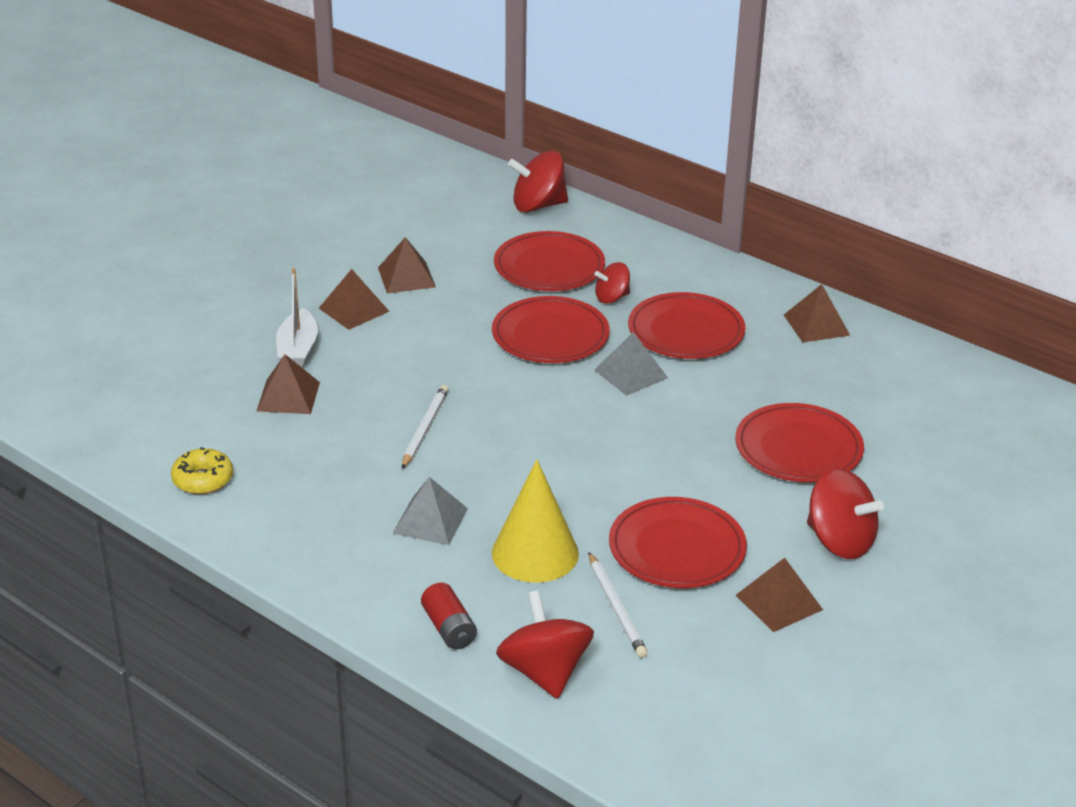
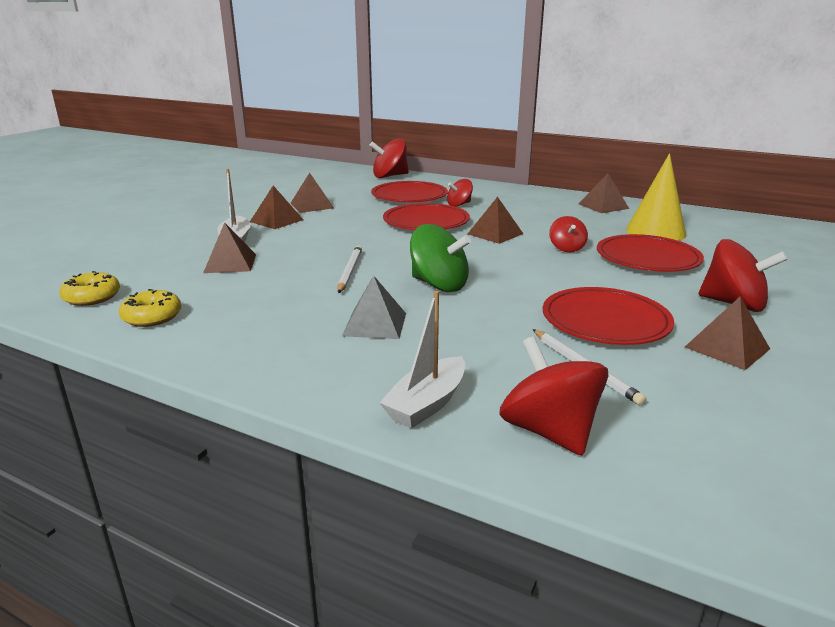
camera: 10 degrees left, 10 degrees down
red battery [421,583,477,649] -> white boat [379,291,465,429]
yellow cone [492,459,579,583] -> yellow cone moved to [626,153,686,241]
grey pyramid [594,332,668,396] -> brown pyramid [468,197,523,244]
red plate [628,292,746,359] -> none
none -> yellow donut [59,271,120,306]
none -> green spinning top [410,224,471,292]
none -> red spinning top [549,216,588,252]

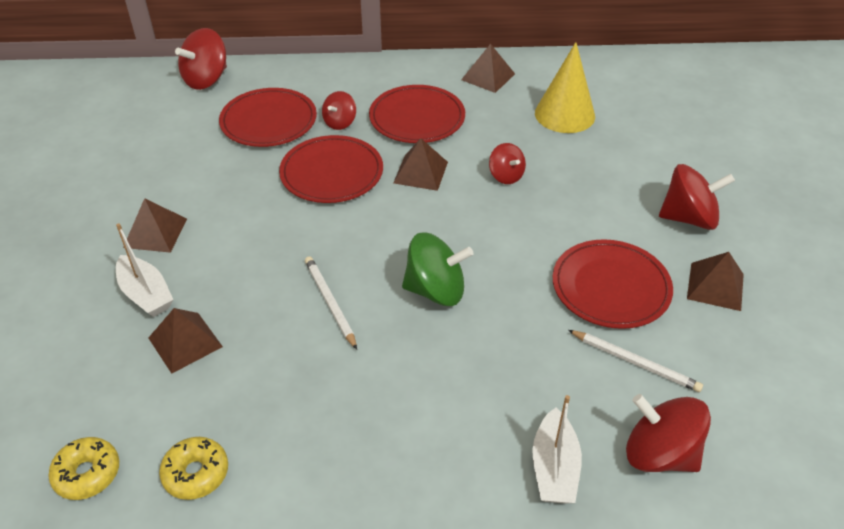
camera: 30 degrees left, 20 degrees up
brown pyramid [290,173,334,213] -> none
grey pyramid [342,275,406,339] -> none
red plate [597,234,704,272] -> red plate moved to [369,85,465,143]

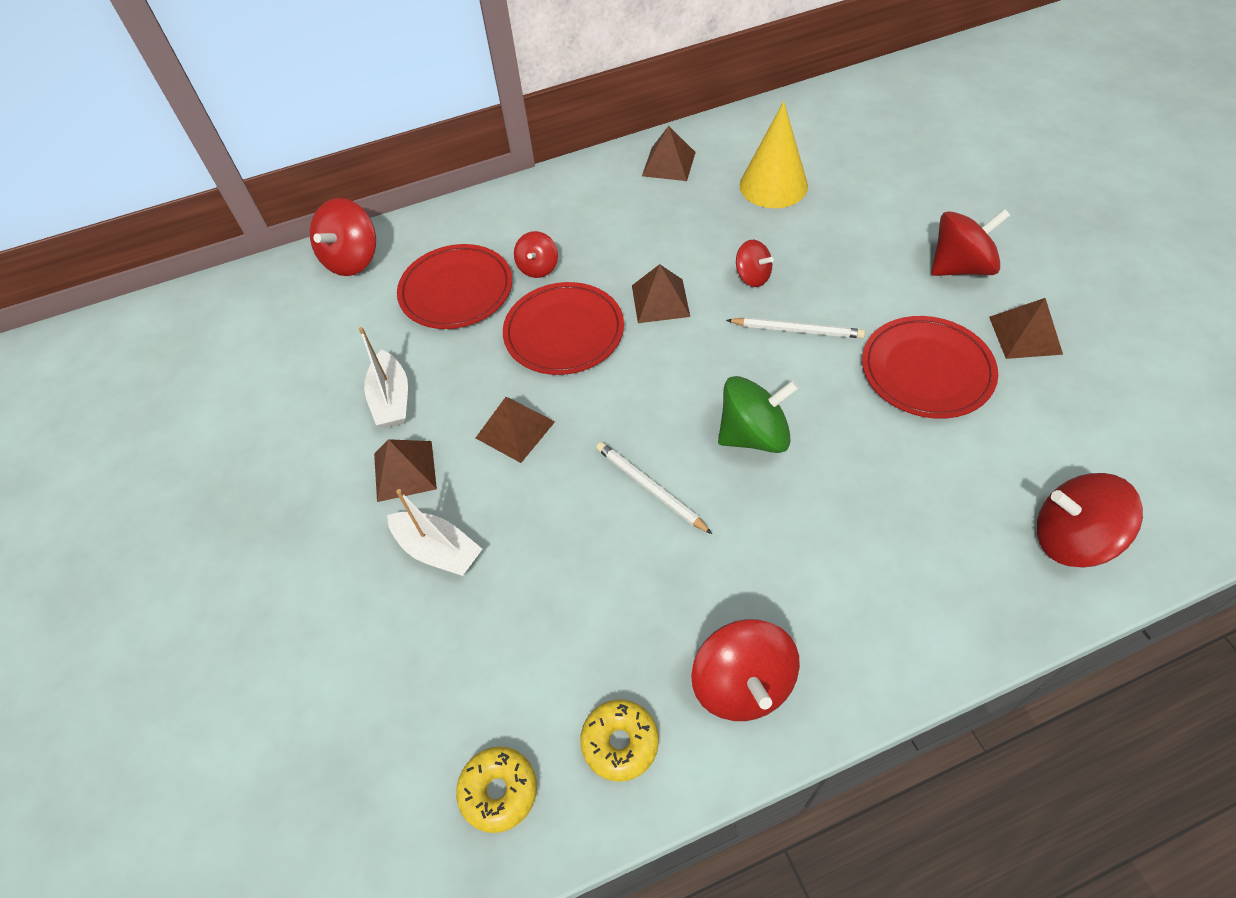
camera: 15 degrees left, 10 degrees up
brown pyramid [148,308,223,374] -> brown pyramid moved to [476,397,555,463]
red plate [369,85,465,143] -> none
white boat [532,395,582,503] -> white boat moved to [359,327,408,428]
white pencil [568,330,703,392] -> white pencil moved to [727,317,865,338]
none -> red spinning top [691,619,800,721]

